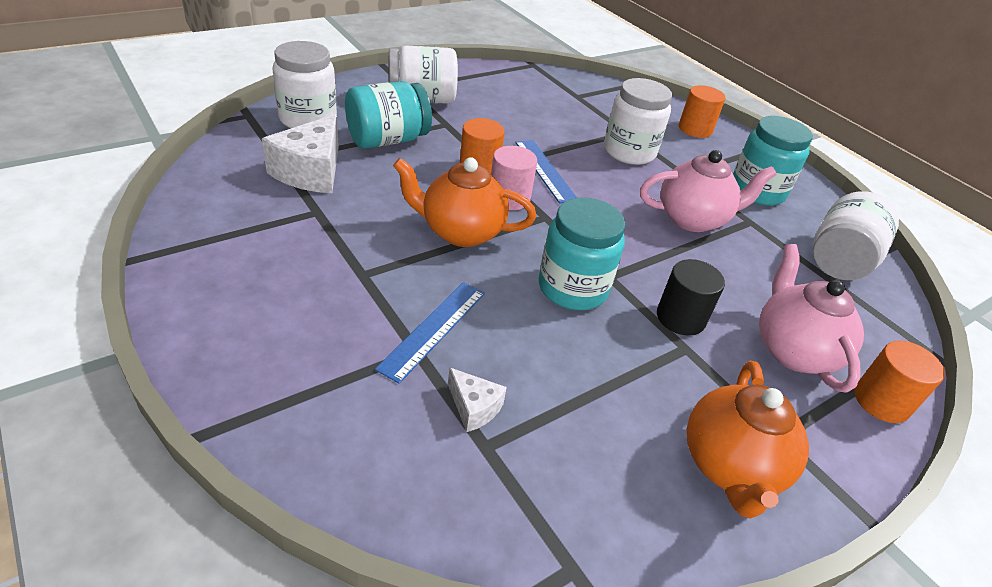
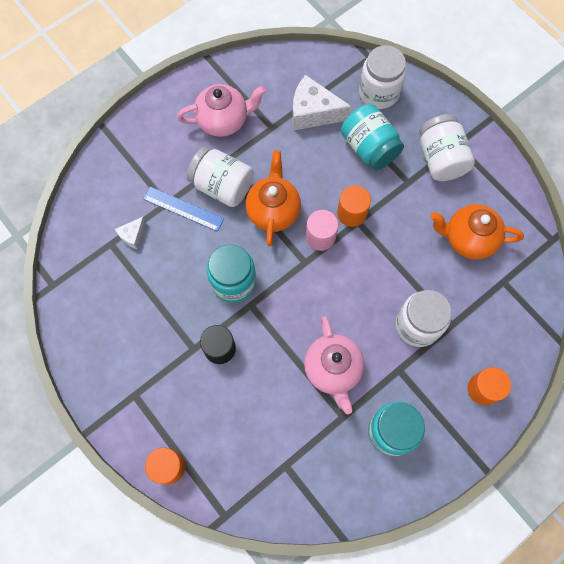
camera: 90 degrees right, 30 degrees up
blue ruler [515,140,577,204] -> none
orange teapot [687,361,809,519] -> orange teapot moved to [431,204,524,260]
pink teapot [759,244,864,392] -> pink teapot moved to [177,84,266,137]
white jar [813,191,899,280] -> white jar moved to [187,147,254,207]

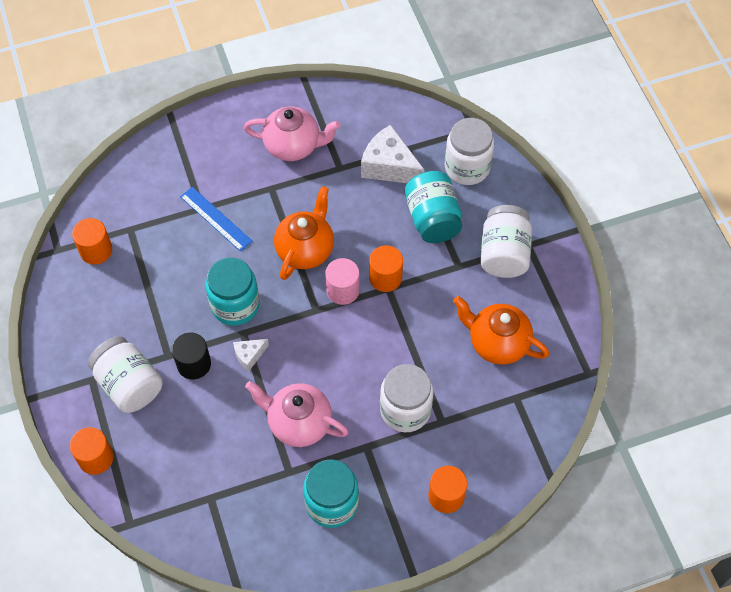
camera: 20 degrees right, 10 degrees down
white cheese [115,217,146,249] -> white cheese moved to [233,339,269,371]
white jar [187,147,254,207] -> white jar moved to [88,336,163,413]
pink teapot [304,316,364,414] -> pink teapot turned 105 degrees clockwise [245,381,349,447]
none -> orange cylinder [72,218,112,265]

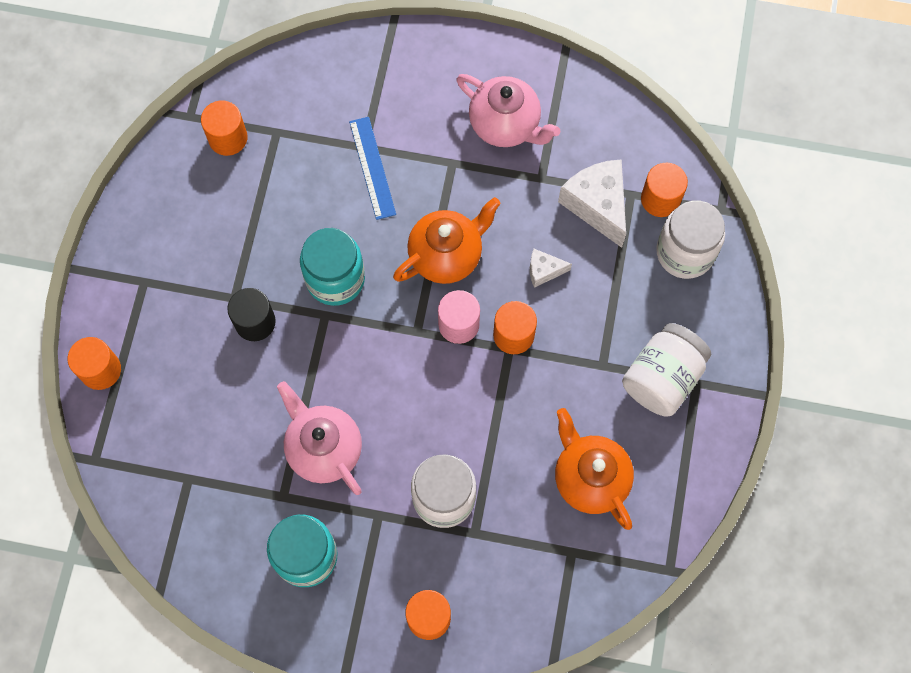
camera: 30 degrees right, 10 degrees up
white jar [88,336,163,413] -> none
white cheese [233,339,269,371] -> white cheese moved to [530,249,572,288]
turquoise jar [405,171,462,243] -> none
none -> orange cylinder [641,163,688,217]

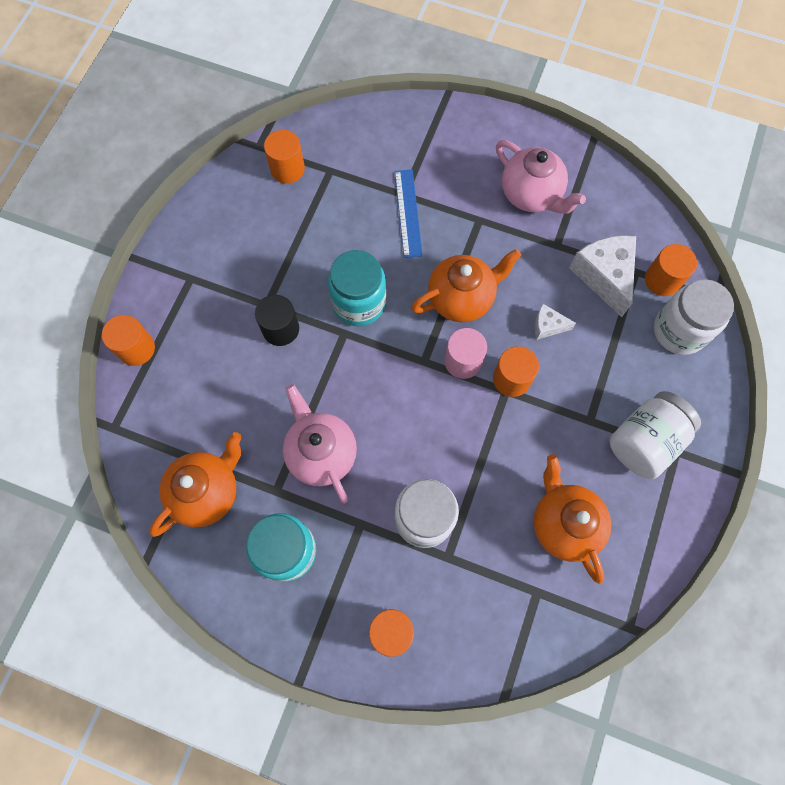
camera: 10 degrees right, 0 degrees up
none -> orange teapot [149,432,242,537]

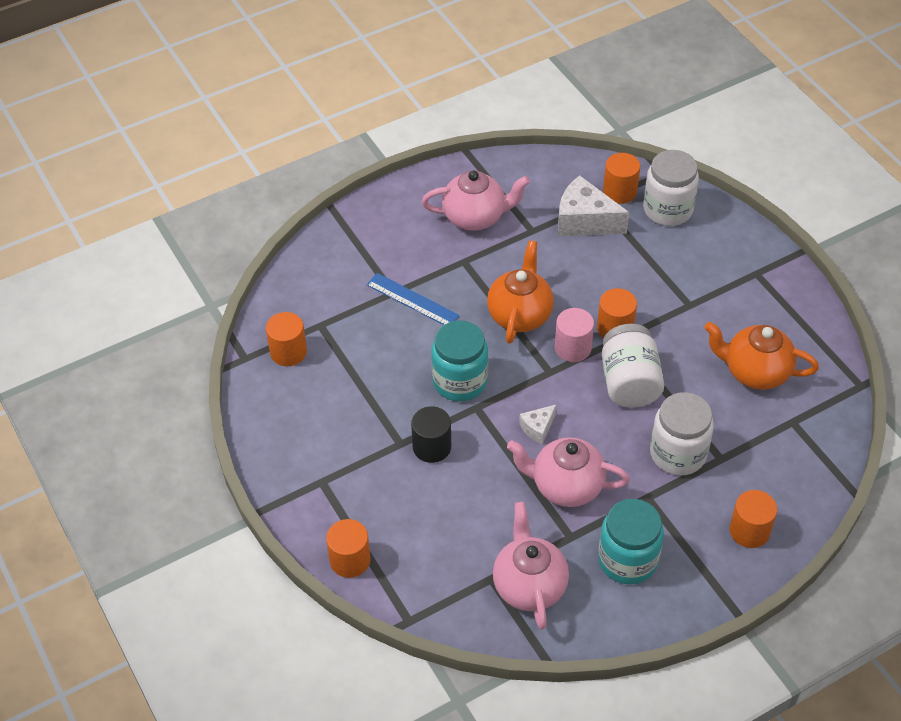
camera: 50 degrees left, 20 degrees down
orange teapot [149,432,242,537] -> pink teapot [493,502,569,630]
white cheese [534,304,576,340] -> white cheese moved to [519,404,557,444]
white jar [610,391,701,479] -> white jar moved to [602,324,664,408]

